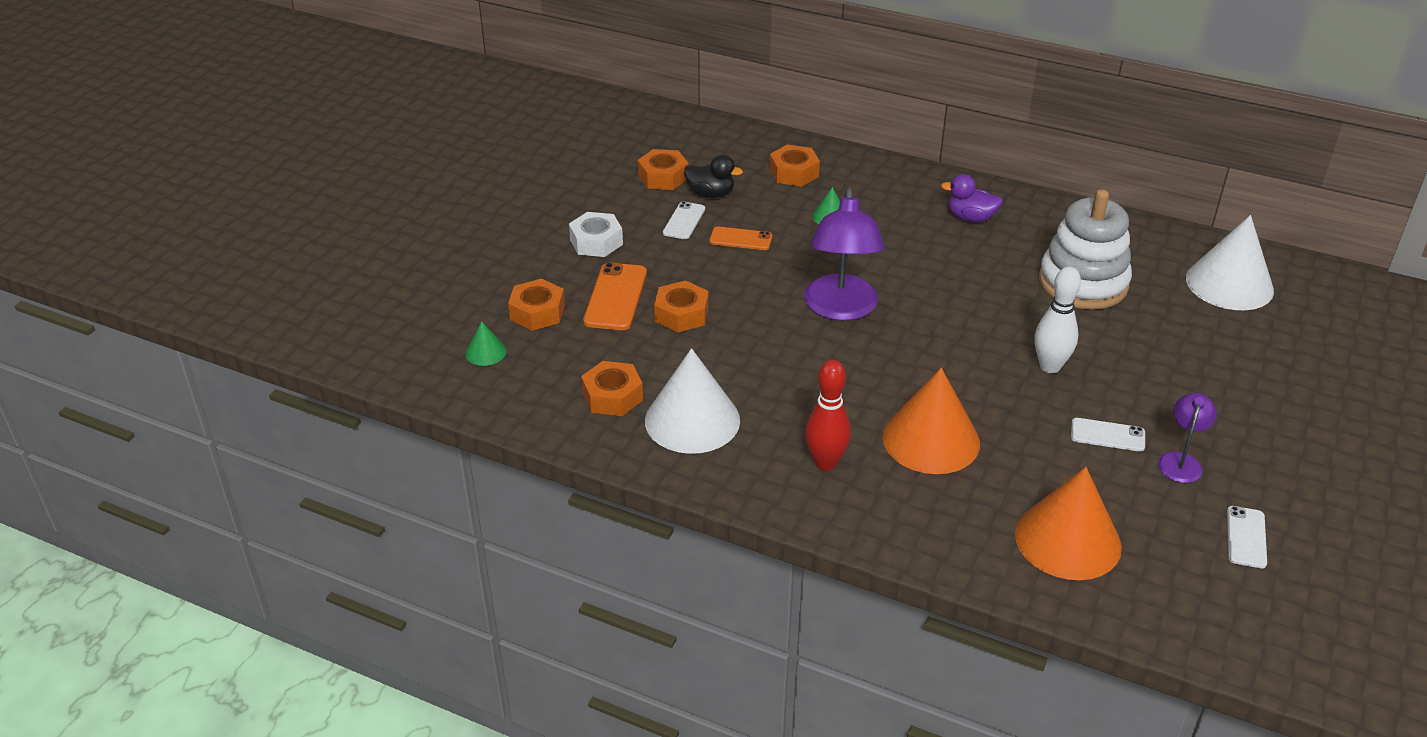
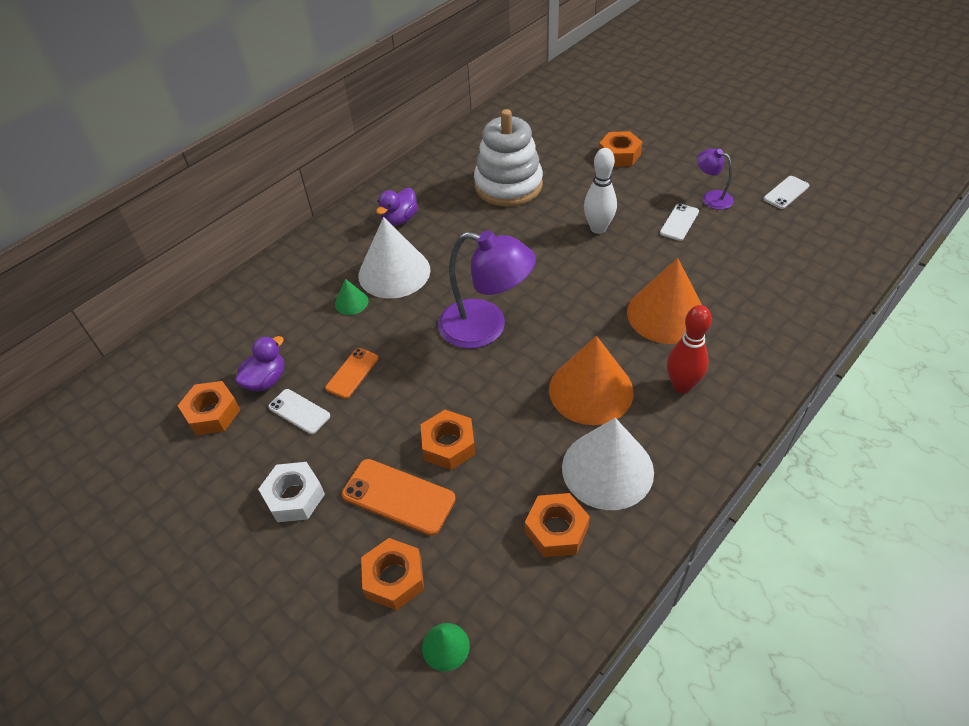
camera: 70 degrees left, 10 degrees up
black duck [684,155,743,198] -> purple duck [235,336,284,392]
orange nut [769,144,820,187] -> orange nut moved to [599,131,642,167]
orange cone [1015,467,1122,580] -> orange cone moved to [549,336,634,425]
white cone [1186,215,1274,310] -> white cone moved to [359,217,430,299]
white phone [1227,506,1267,568] -> white phone turned 75 degrees counterclockwise [763,176,810,209]

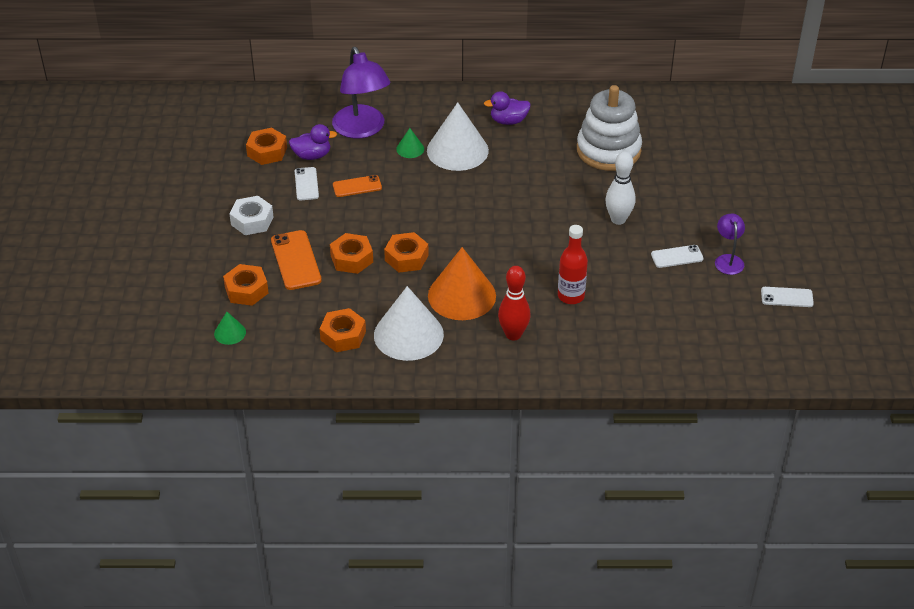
camera: 45 degrees right, 5 degrees down
purple lamp [438,230,536,349] -> purple lamp moved to [332,47,390,138]
orange nut [599,131,642,167] -> orange nut moved to [384,232,429,273]
orange cone [627,258,702,344] -> red bottle [558,225,588,304]

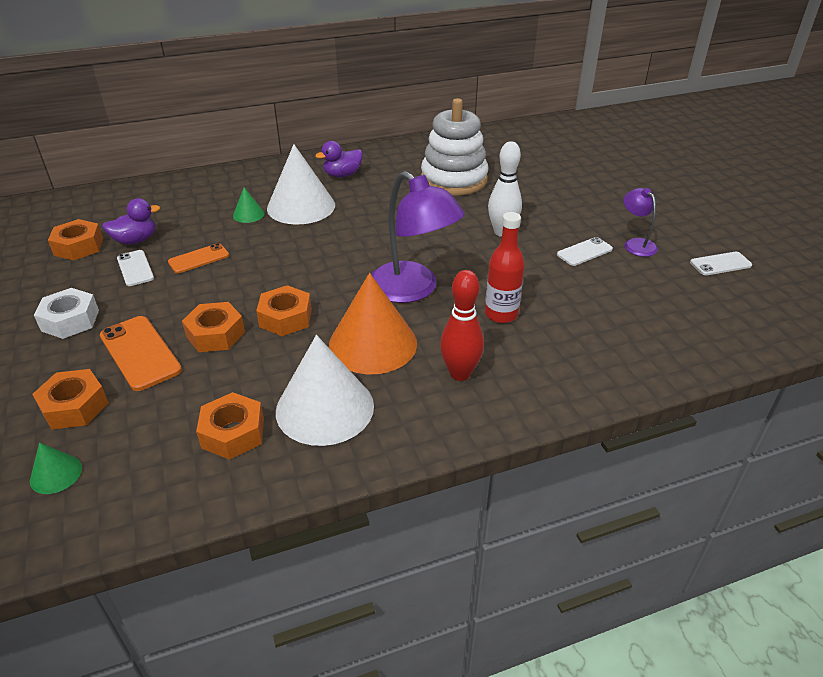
camera: 20 degrees left, 5 degrees down
purple lamp [332,47,390,138] -> purple lamp moved to [371,171,465,303]

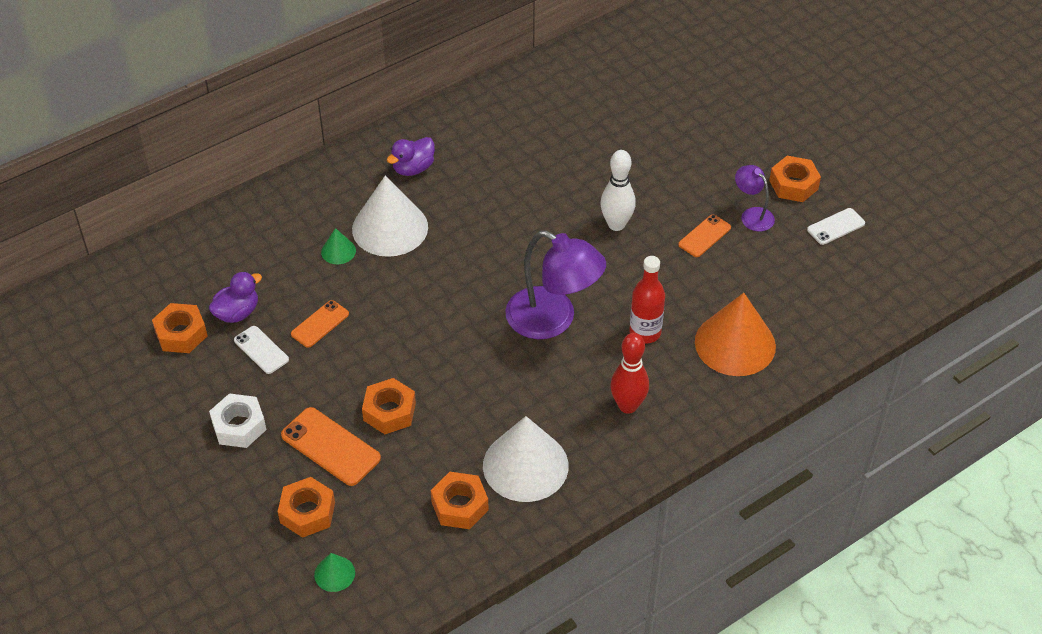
camera: 15 degrees left, 10 degrees up
orange nut [256,285,312,336] -> orange nut moved to [769,156,821,202]
orange cone [329,273,417,374] -> orange cone moved to [695,293,776,376]
white stacking toy [421,98,488,195] -> none
white phone [557,237,613,266] -> orange phone [678,215,731,257]

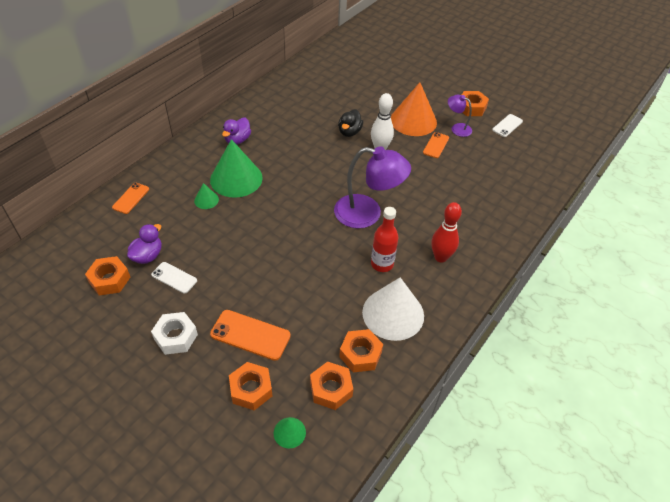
camera: 20 degrees left, 0 degrees up
orange phone [291,300,349,348] -> orange phone moved to [112,183,149,214]
white cone [352,176,428,257] -> green cone [210,139,263,198]
orange nut [362,378,416,434] -> orange nut moved to [310,362,353,410]
red bottle [629,256,665,344] -> red bottle moved to [371,207,398,272]
orange cone [695,293,776,376] -> orange cone moved to [391,82,437,136]
none -> black duck [338,109,363,137]

